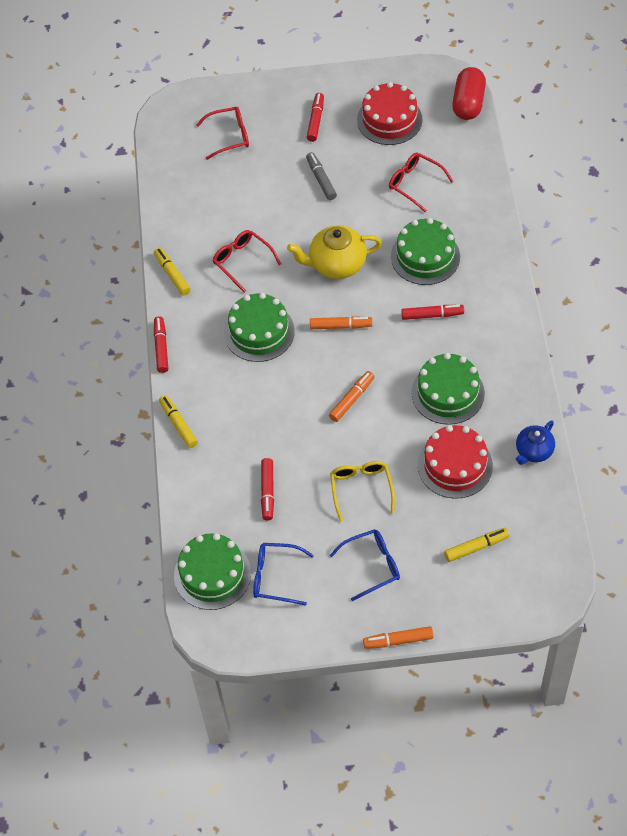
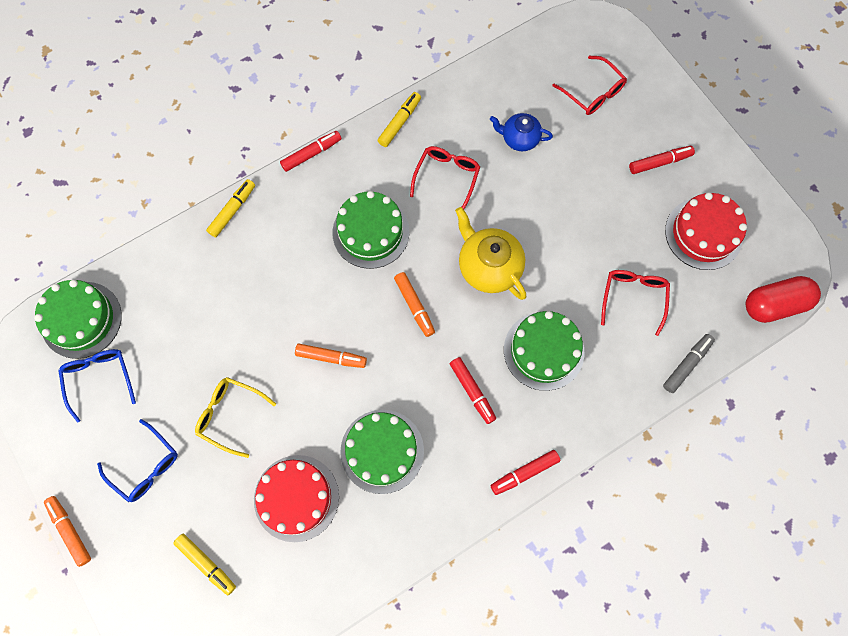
camera: 60 degrees right, 15 degrees up
red marker [261,458,274,521] -> red marker moved to [491,450,561,495]
grey marker [306,152,337,200] -> grey marker moved to [663,334,715,393]
yellow glasses [330,461,395,522] -> yellow glasses turned 120 degrees counterclockwise [195,377,276,458]
blue teapot [516,421,555,465] -> blue teapot moved to [490,113,553,151]

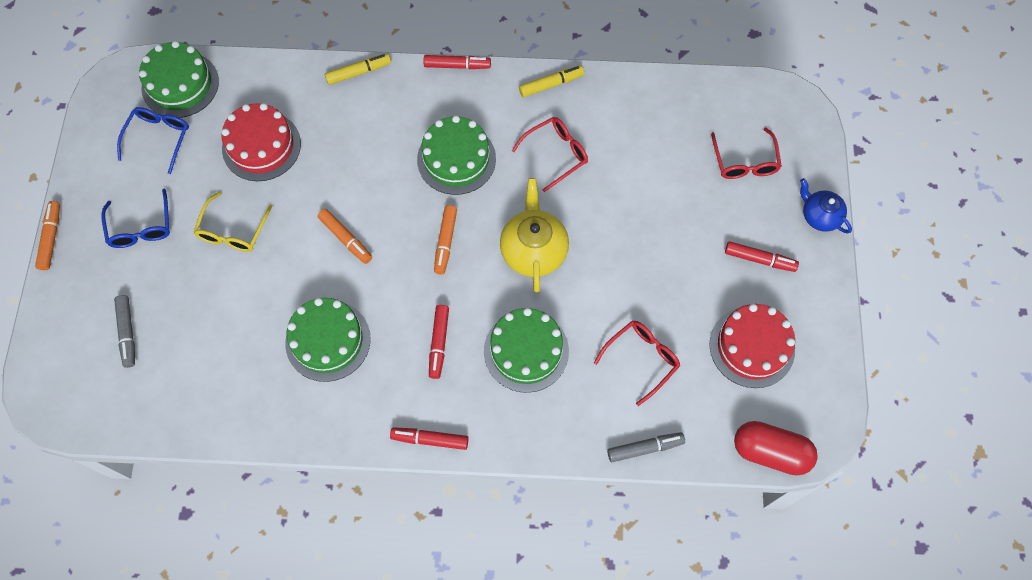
camera: 35 degrees right, 5 degrees down
yellow marker [173,534,236,595] -> grey marker [114,295,135,368]
yellow glasses [195,377,276,458] -> yellow glasses turned 135 degrees counterclockwise [194,192,273,252]
red cake [254,455,339,542] -> red cake moved to [222,103,301,181]
blue teapot [490,113,553,151] -> blue teapot moved to [800,178,852,234]

